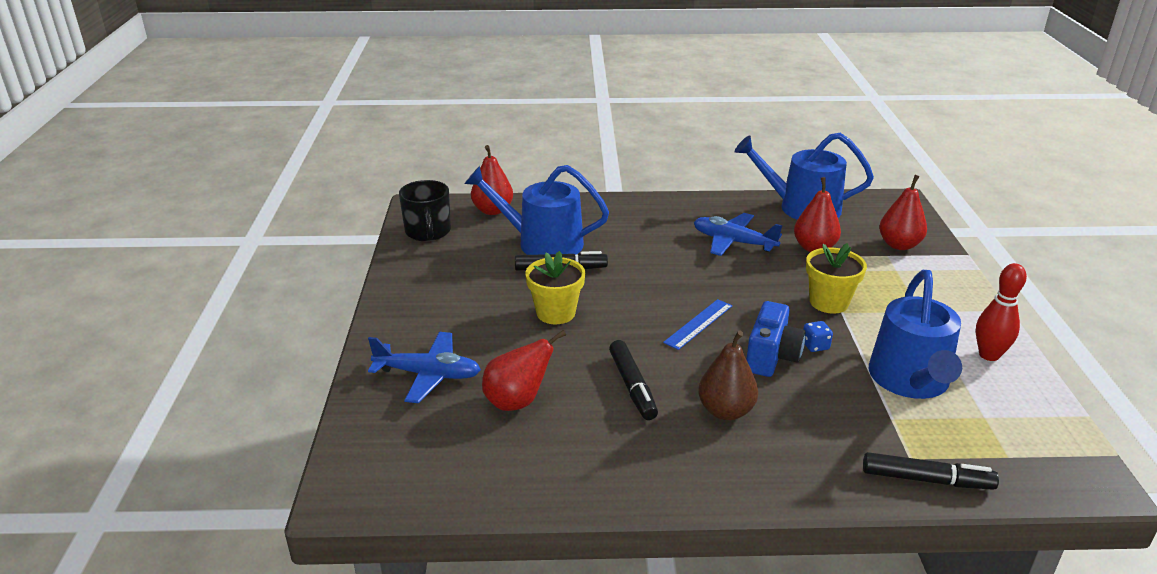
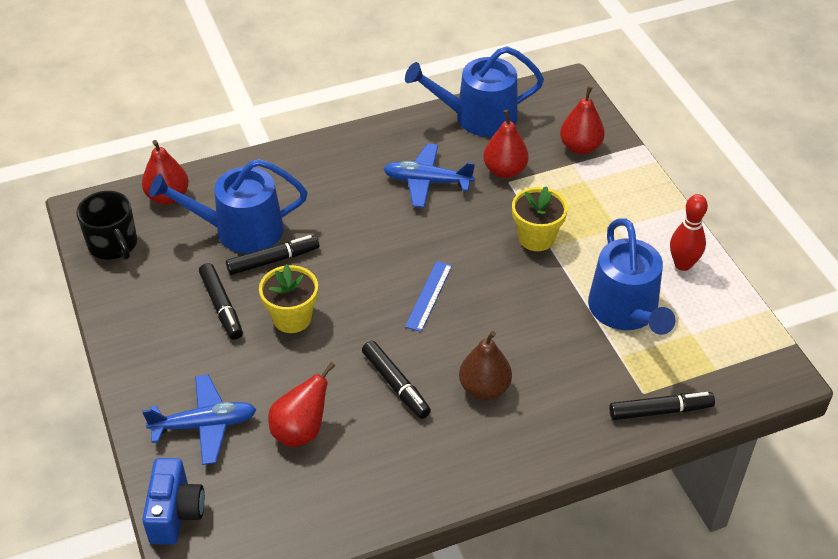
camera: 20 degrees left, 15 degrees up
blue camera [746,301,805,377] -> blue camera moved to [142,458,205,545]
blue dice [803,321,833,352] -> none
none -> black marker [199,263,243,340]

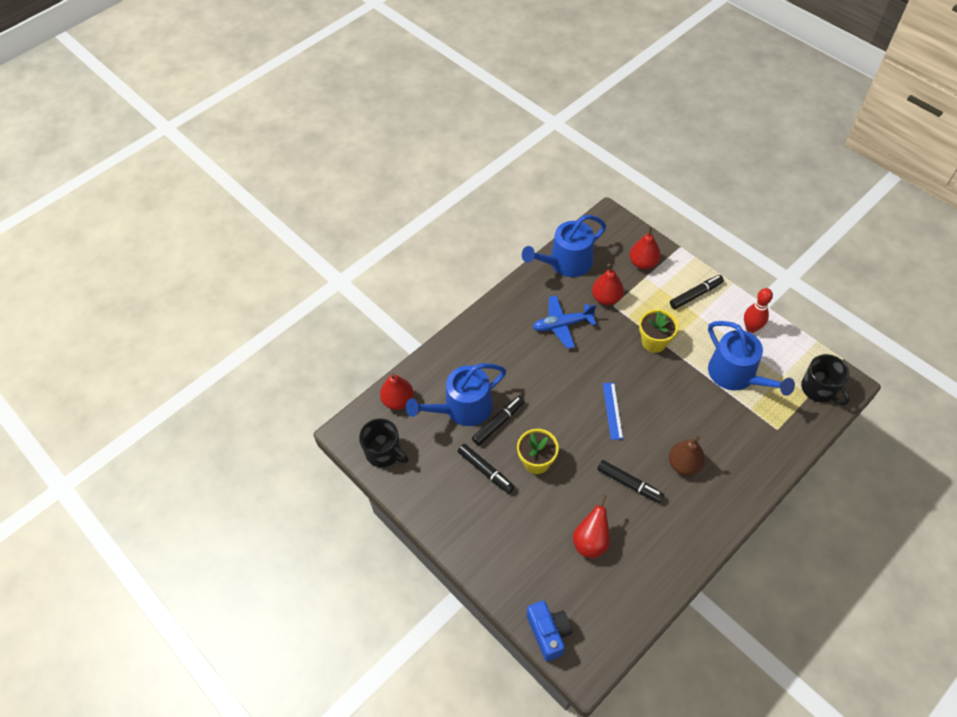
camera: 20 degrees left, 10 degrees up
blue plane [142,375,256,465] -> none
black marker [609,392,715,420] -> black marker moved to [670,275,724,309]
none -> black mug [801,354,850,405]

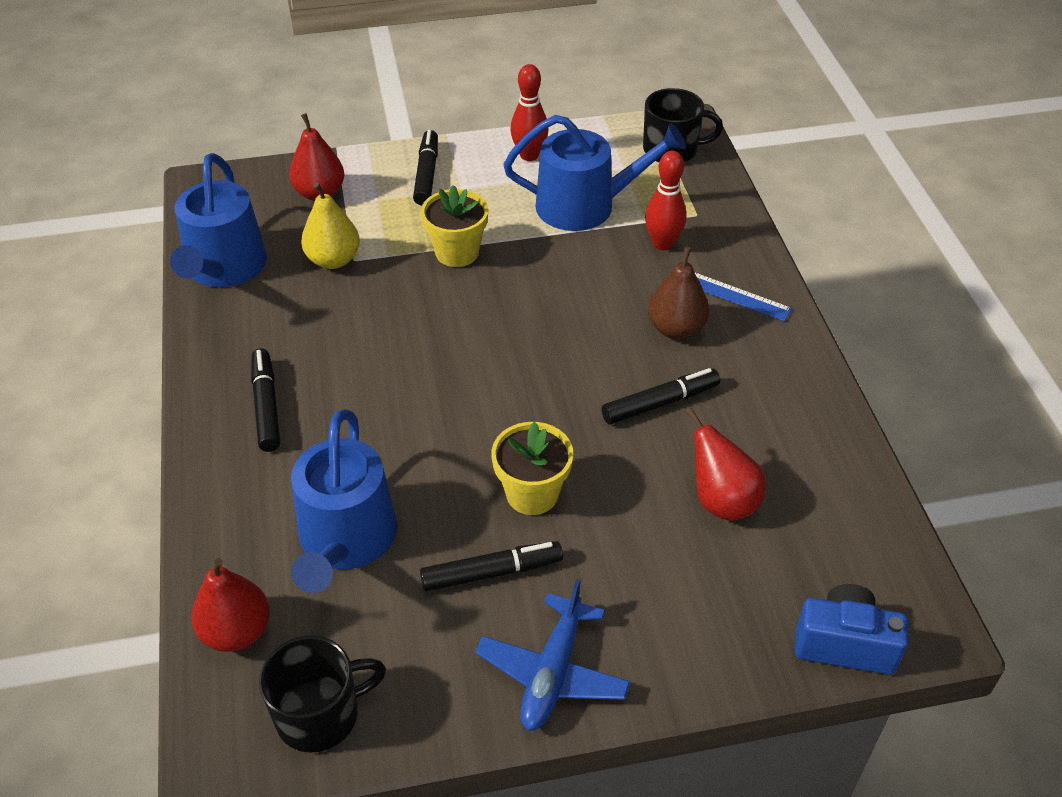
camera: 60 degrees left, 10 degrees down
black marker [472,396,525,446] -> black marker moved to [251,348,280,452]
blue plane [533,295,596,349] -> blue plane moved to [475,579,630,731]
red pear [592,264,624,305] -> yellow pear [301,182,360,269]
blue ruler [603,383,623,440] -> blue ruler moved to [695,273,792,322]
none -> red bowling pin [645,151,687,250]

